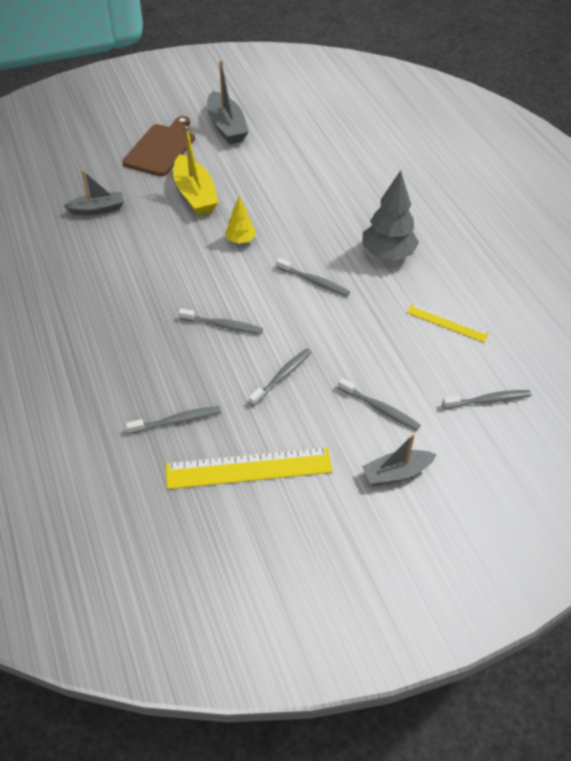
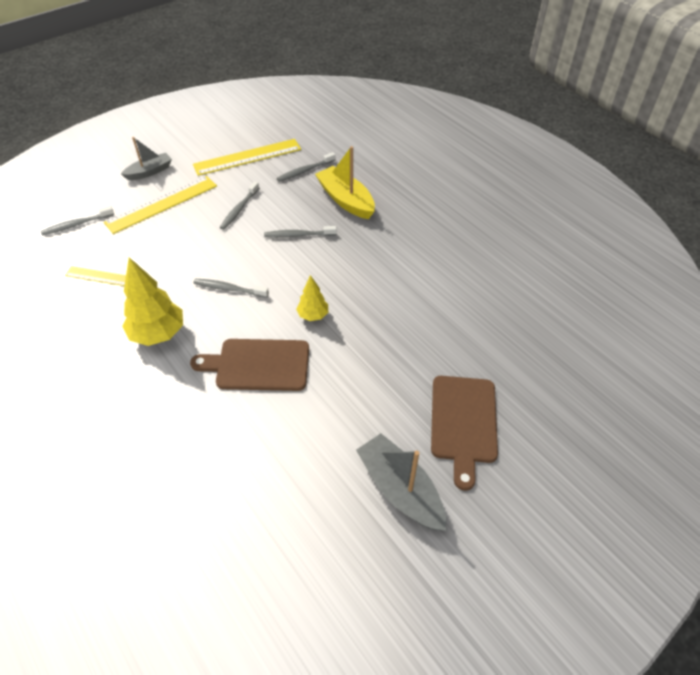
camera: 165 degrees right, 0 degrees up
grey boat [64,170,124,215] -> none
yellow boat [173,126,219,215] -> yellow boat moved to [315,146,375,219]
grey toothbrush [338,378,420,430] -> yellow ruler [104,176,217,234]
grey tree [363,170,419,260] -> yellow tree [122,257,183,346]
none -> brown cutting board [190,339,309,391]

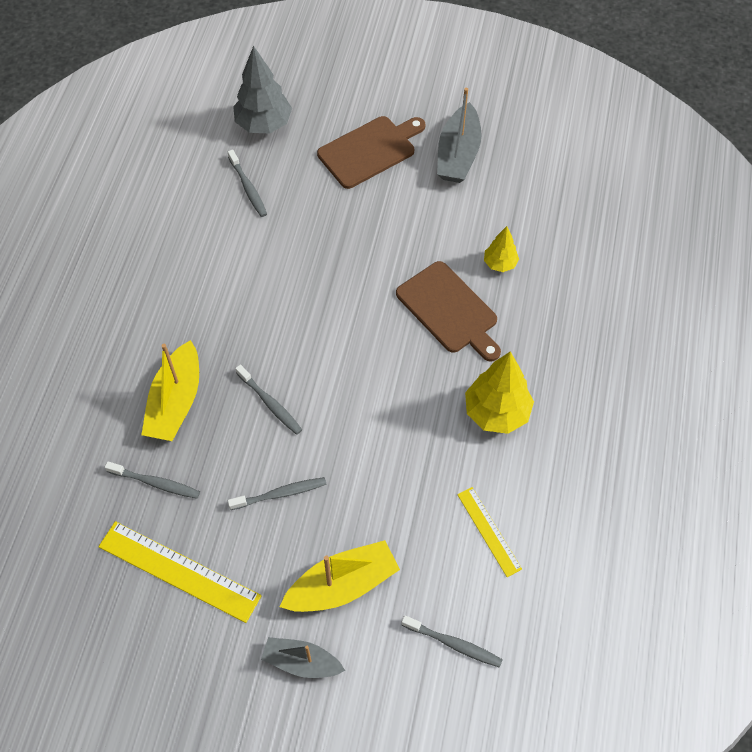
camera: 130 degrees left, 10 degrees up
yellow ruler [104,176,217,234] -> yellow boat [280,540,400,612]
grey toothbrush [193,279,269,298] -> grey toothbrush moved to [228,150,267,217]
yellow tree [296,275,328,321] -> yellow tree moved to [484,226,519,272]
none -> grey tree [233,45,292,134]

